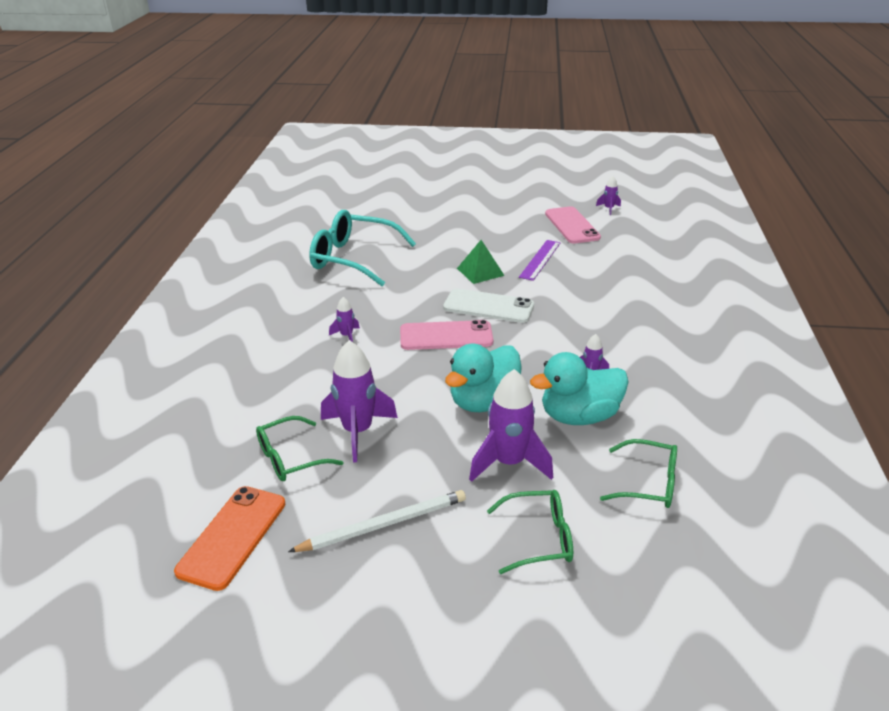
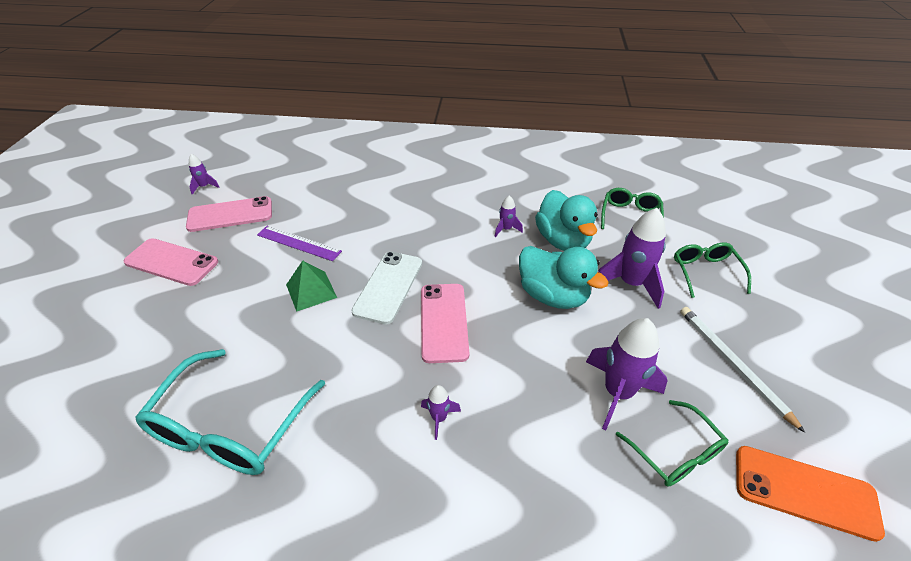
camera: 90 degrees left, 10 degrees up
none -> pink phone [123,238,218,286]

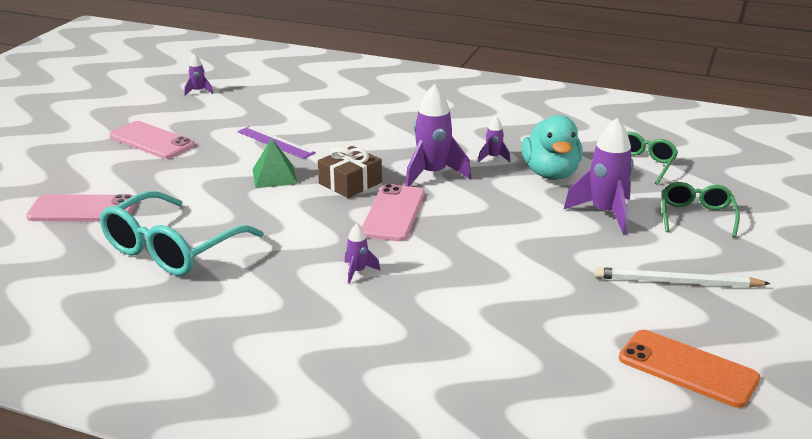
camera: 15 degrees right, 15 degrees down
pink phone [186,196,272,232] -> pink phone moved to [26,194,136,222]
white phone [351,251,422,325] -> brown gift [318,146,382,198]
turquoise duck [519,246,609,309] -> none
purple rocket [586,318,668,430] -> purple rocket moved to [405,84,471,186]
green glasses [616,400,728,487] -> none
white pencil [680,307,805,433] -> white pencil turned 75 degrees counterclockwise [595,267,771,288]

